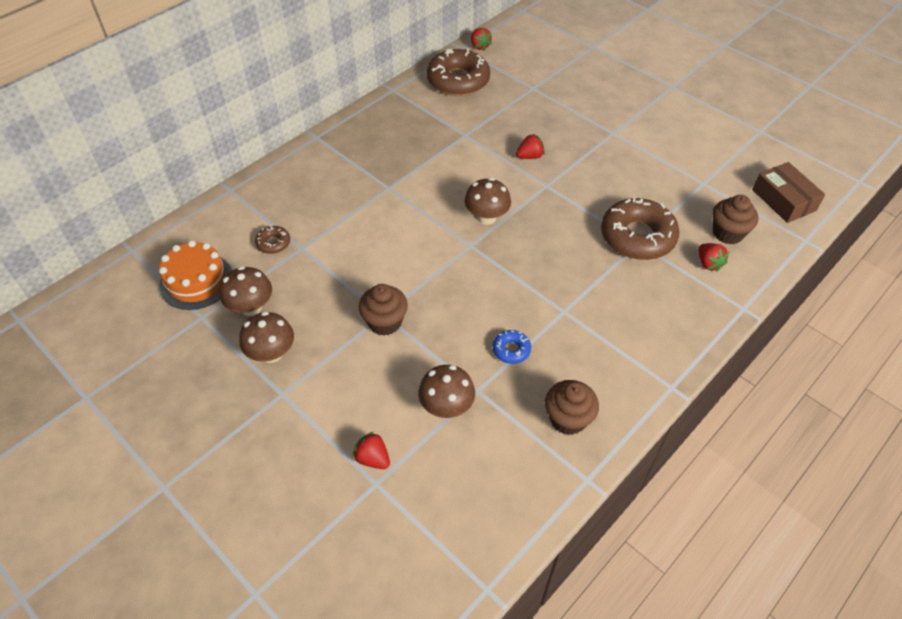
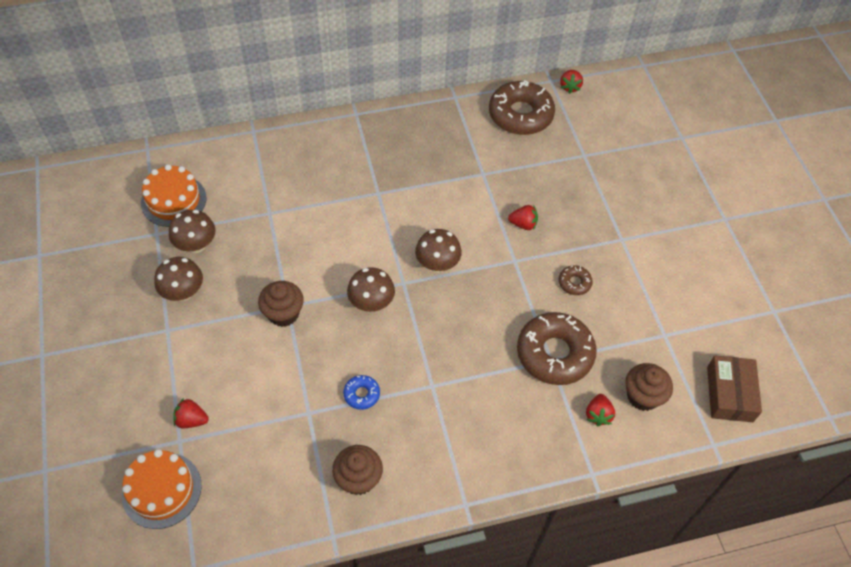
camera: 30 degrees right, 5 degrees up
brown donut [255,225,290,254] -> brown donut moved to [559,265,593,295]
red strawberry [353,432,390,469] -> red strawberry turned 60 degrees counterclockwise [173,398,209,428]
brown mushroom [418,365,475,418] -> brown mushroom moved to [347,267,395,312]
none -> orange cake [122,449,202,529]

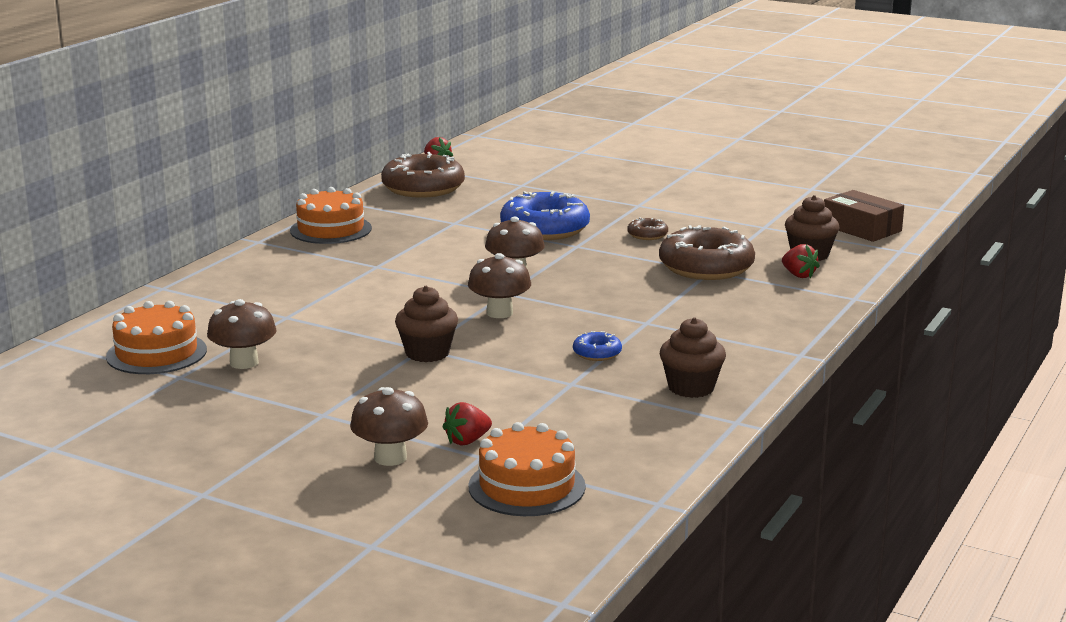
camera: 45 degrees left, 35 degrees down
brown mushroom [154,257,203,301] -> brown mushroom moved to [350,387,428,466]
red strawberry [508,205,538,230] -> blue donut [500,191,590,240]
none -> orange cake [290,187,372,244]

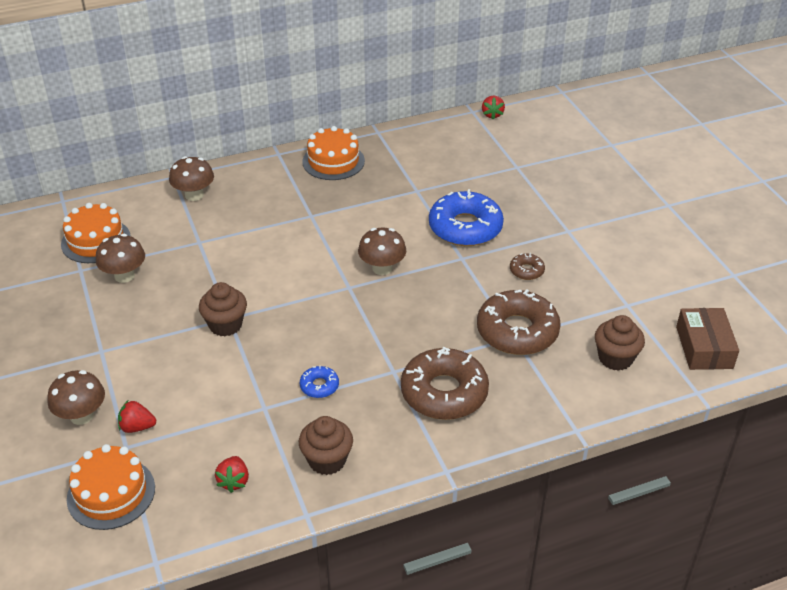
camera: 40 degrees right, 20 degrees up
brown donut [381,152,465,198] -> brown donut moved to [401,347,489,420]
brown mushroom [468,253,531,318] -> brown mushroom moved to [169,156,214,201]
red strawberry [782,244,820,278] -> red strawberry moved to [215,456,249,493]

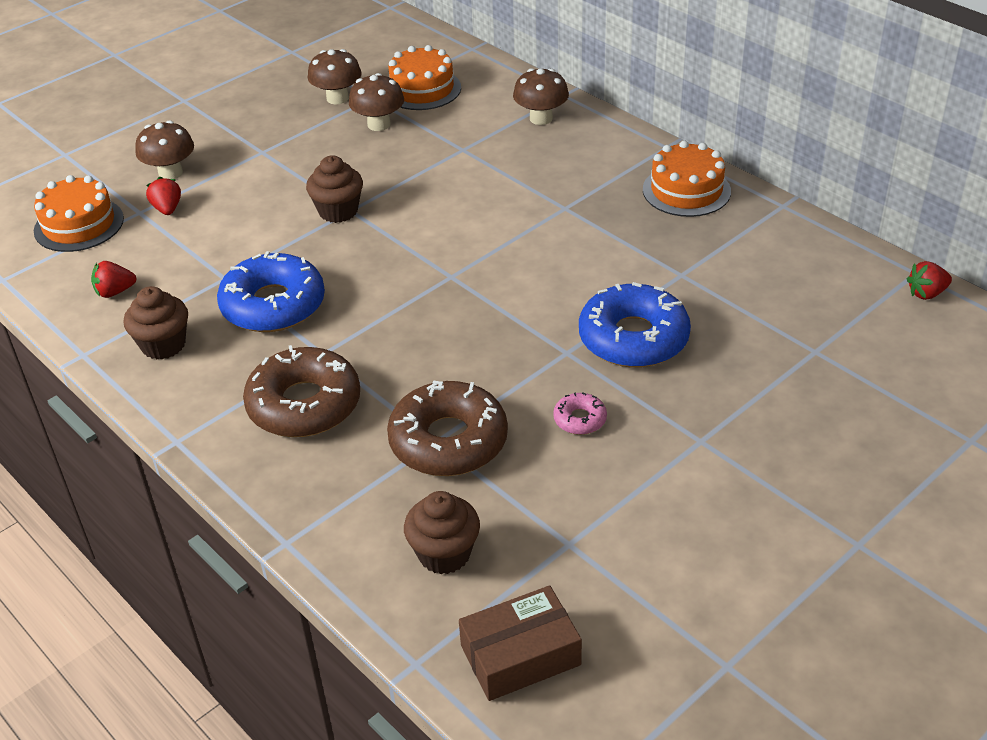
camera: 70 degrees right, 0 degrees up
blue donut [300,366,339,398] -> blue donut [217,251,325,332], size x2.21
brown mushroom [358,228,406,275] -> brown mushroom moved to [308,49,362,104]
brown donut [510,253,545,280] -> pink donut [553,392,607,435]

